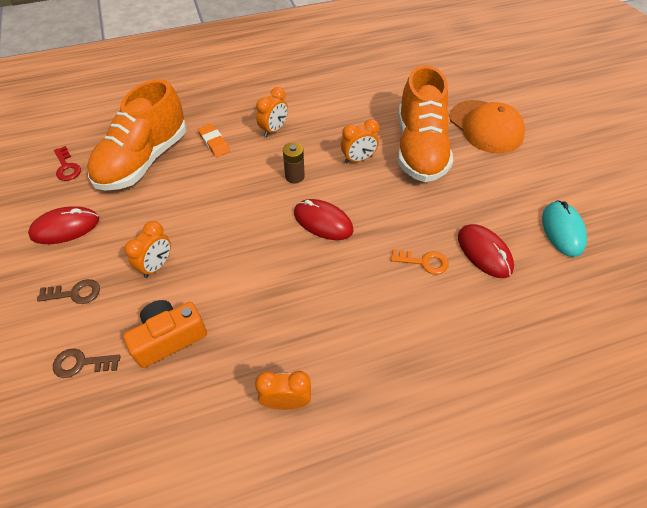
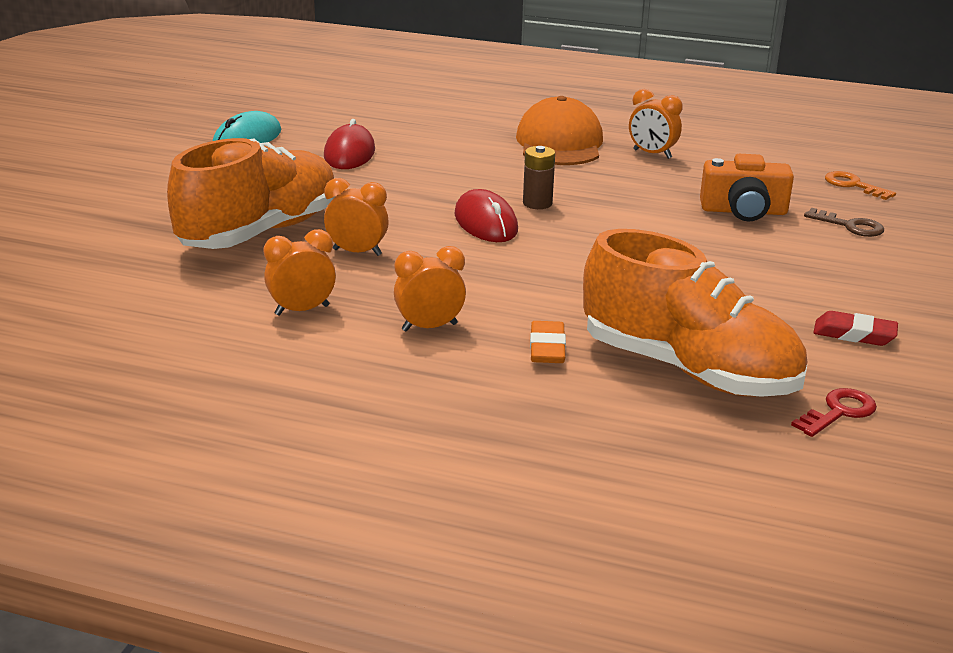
camera: 145 degrees left, 25 degrees down
red mouse [28,206,99,244] -> red eraser [813,311,898,346]
brown key [37,279,100,304] -> none
red key [54,146,81,181] -> red key turned 45 degrees clockwise [791,388,877,437]
orange shoe [87,79,186,191] -> orange shoe turned 60 degrees clockwise [583,229,808,397]
orange clock [124,221,171,278] -> orange clock moved to [264,229,336,316]
brown battery [283,142,305,183] -> brown battery moved to [523,146,555,209]
orange key [391,249,449,275] -> orange key moved to [825,171,896,200]
orange cap [449,100,525,154] -> orange cap moved to [516,96,603,165]

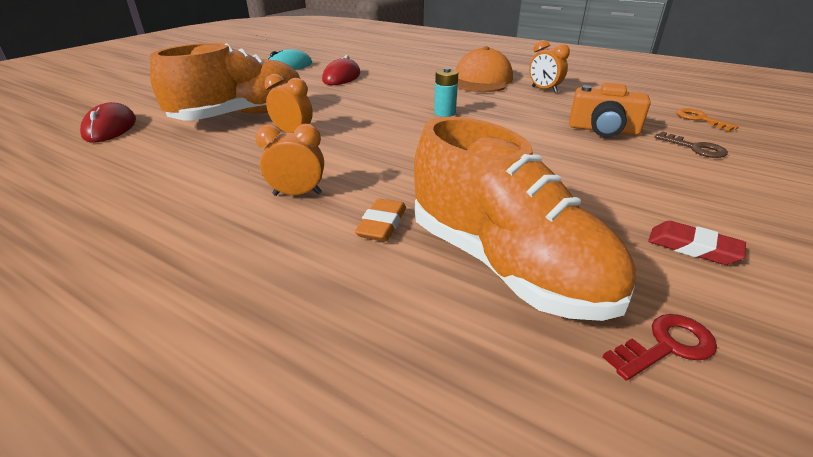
camera: 15 degrees right, 5 degrees up
orange clock [264,229,336,316] -> none
red mouse [454,189,518,242] -> red mouse moved to [80,102,136,143]
brown battery [523,146,555,209] -> turquoise battery [434,68,458,117]

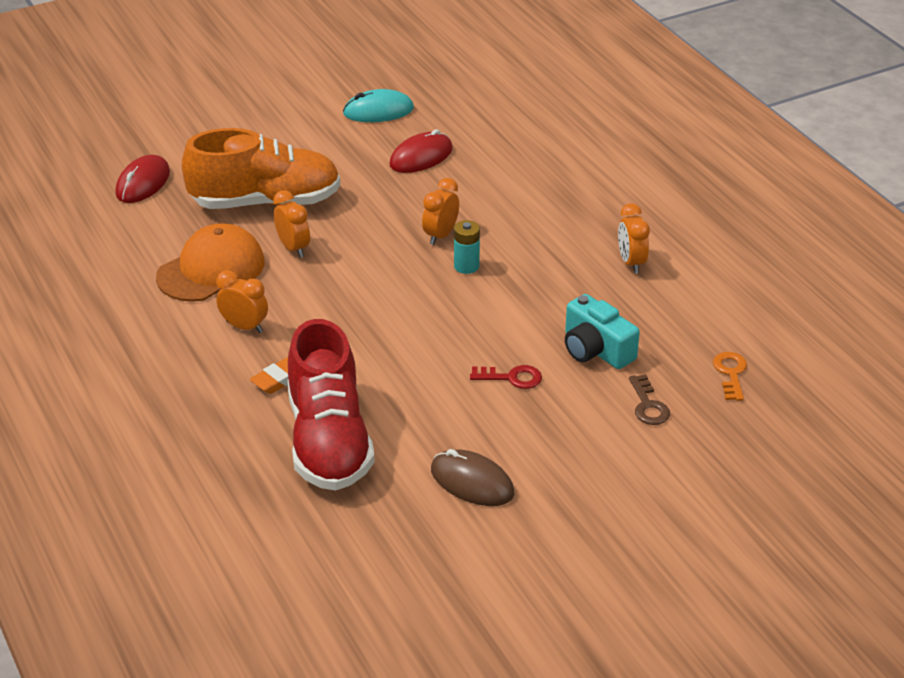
camera: 30 degrees right, 5 degrees up
orange shoe [414,117,636,321] -> red shoe [288,319,375,491]
orange cap [456,46,513,92] -> orange cap moved to [156,223,265,302]
orange camera [569,83,651,137] -> turquoise camera [565,294,640,369]
red key [603,314,717,381] -> red key moved to [470,365,542,389]
red eraser [648,221,746,265] -> brown mouse [431,449,515,506]
none -> orange clock [422,178,459,245]

